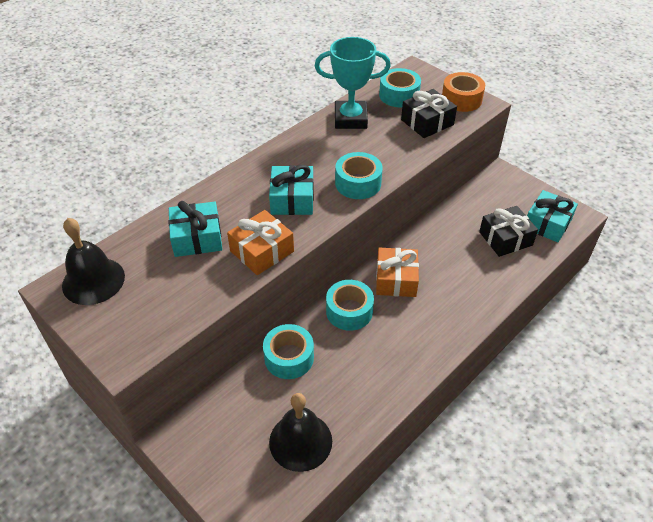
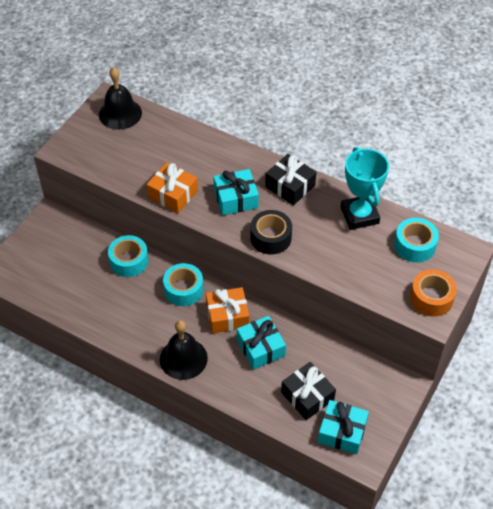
camera: 75 degrees right, 5 degrees up
turquoise gift [168,201,222,257] -> turquoise gift moved to [237,316,286,370]
black bell [269,393,332,472] -> black bell moved to [160,320,208,380]
turquoise tape [335,152,383,199] -> black tape [251,210,292,254]
black gift [401,89,457,138] -> black gift moved to [265,154,316,205]

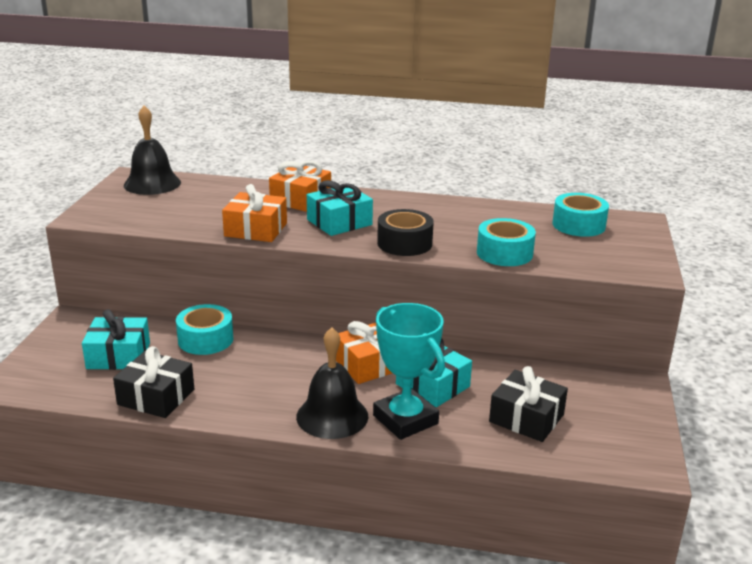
camera: 20 degrees left, 25 degrees down
turquoise tape [163,263,204,306] -> turquoise tape moved to [477,218,536,266]
black gift [265,154,316,205] -> black gift moved to [113,346,194,418]
turquoise gift [318,400,369,454] -> turquoise gift moved to [82,309,150,370]
turquoise trophy [341,147,389,230] -> turquoise trophy moved to [373,303,445,440]
orange tape [410,269,457,317] -> none
none -> orange gift [269,161,331,212]

